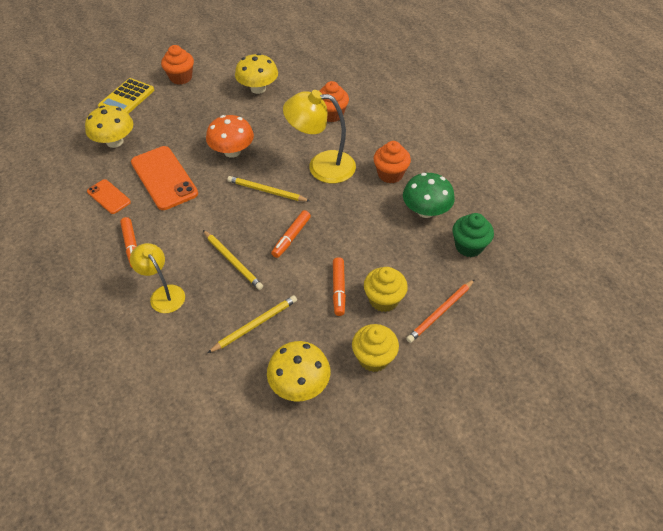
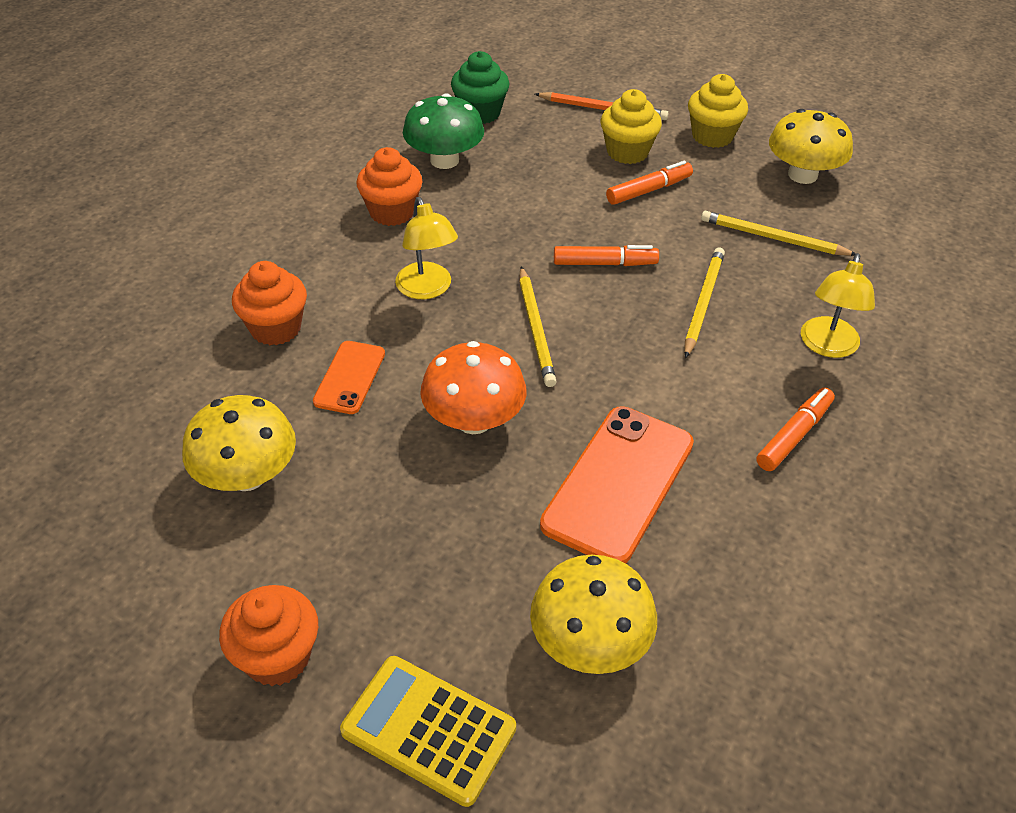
camera: 120 degrees left, 5 degrees down
orange phone [87,179,131,214] -> orange phone moved to [313,341,385,414]
yellow calculator [98,78,154,114] -> yellow calculator turned 150 degrees counterclockwise [340,656,516,807]
yellow lamp [283,90,356,183] -> yellow lamp [395,197,458,299], size x0.63

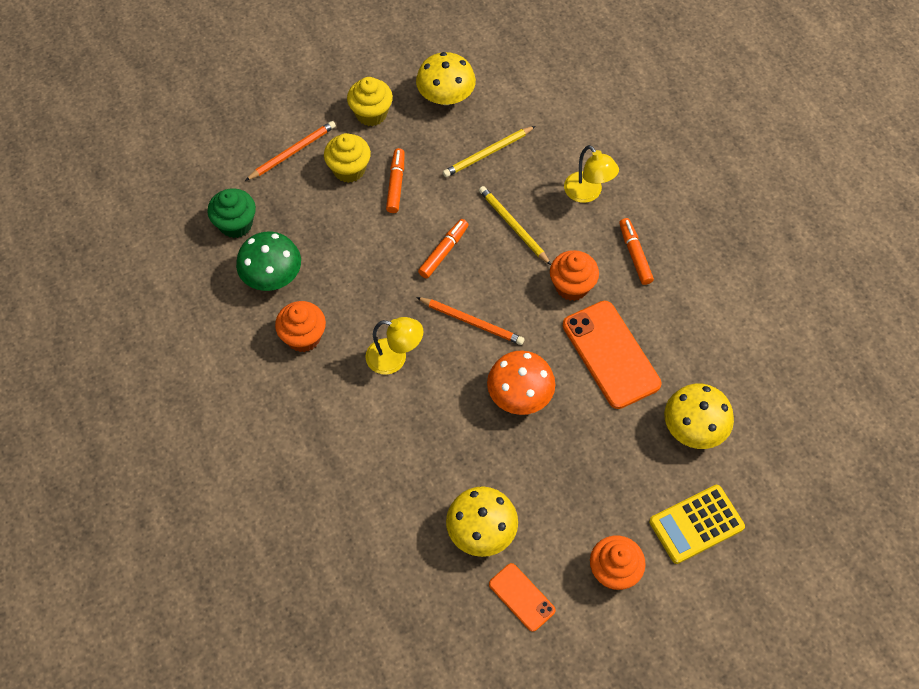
camera: 55 degrees left, 15 degrees up
orange cupcake [232,261,307,345] -> orange cupcake moved to [550,250,599,301]
orange phone [313,341,385,414] -> orange phone moved to [489,563,556,632]
yellow pencil [519,266,557,387] -> orange pencil [416,297,524,345]

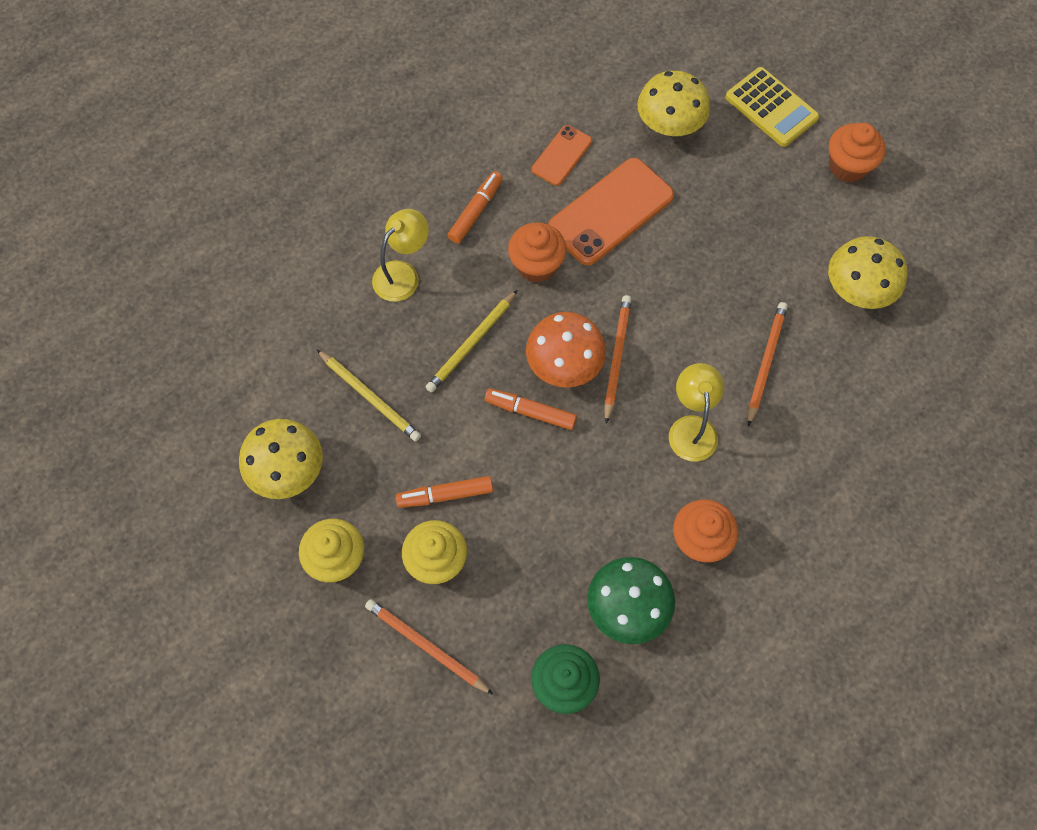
camera: 105 degrees left, 5 degrees up
orange mushroom [487,350,555,415] -> orange mushroom moved to [526,312,606,388]
orange phone [489,563,556,632] -> orange phone moved to [532,125,592,186]
orange marker [619,218,654,285] -> orange marker turned 150 degrees clockwise [448,171,503,244]
none -> orange pencil [748,302,788,427]

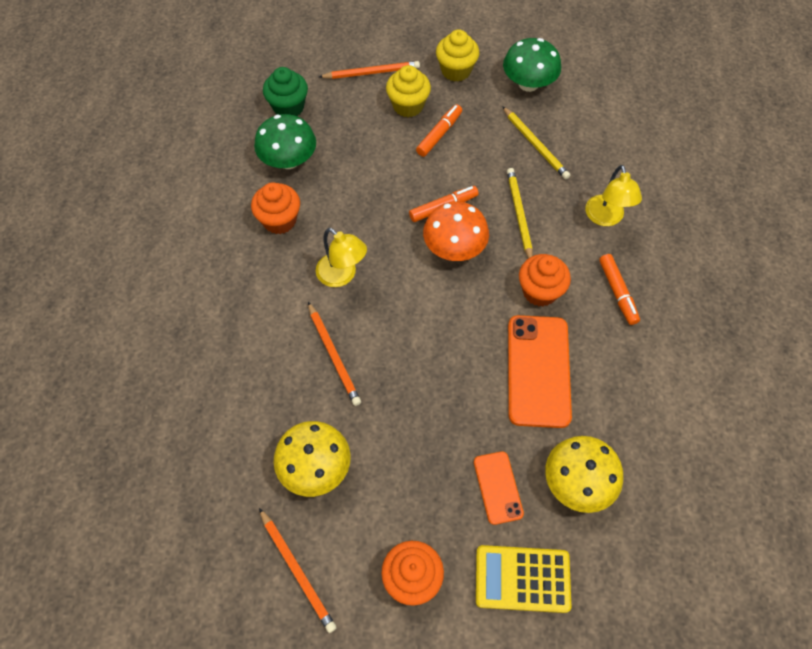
camera: 135 degrees right, 5 degrees down
yellow mushroom [239,419,323,499] -> green mushroom [503,38,561,92]
yellow pencil [317,350,421,442] -> yellow pencil turned 120 degrees counterclockwise [502,106,570,179]
orange phone [532,125,592,186] -> orange phone moved to [474,451,524,525]
orange pencil [604,295,632,424] -> orange pencil moved to [259,508,337,633]

